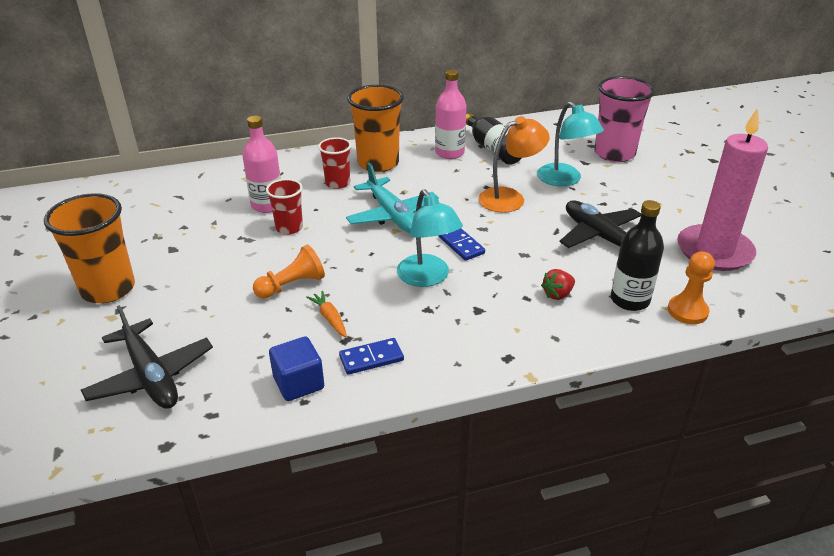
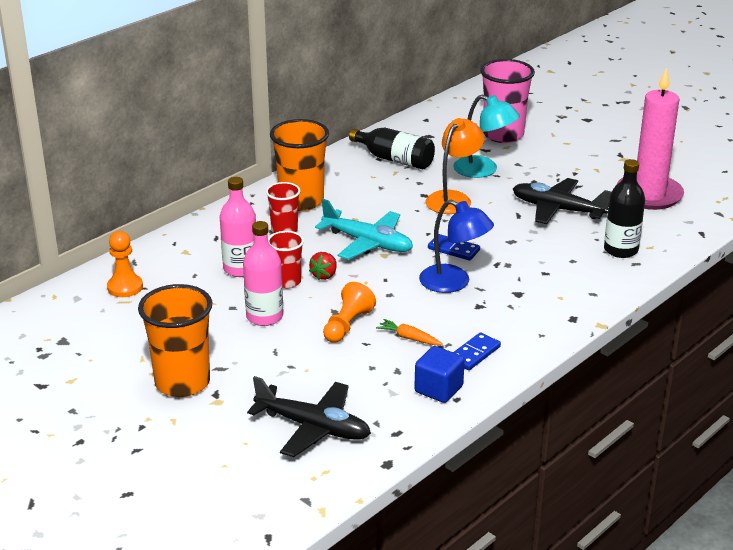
camera: 30 degrees left, 5 degrees down
turquoise lamp [397,189,463,287] -> blue lamp [419,200,494,293]
pink bottle [435,70,466,159] -> pink bottle moved to [243,221,283,326]
red strawberry [541,269,575,300] -> red strawberry moved to [309,252,337,280]
orange pawn [668,251,715,324] -> orange pawn moved to [107,231,143,297]

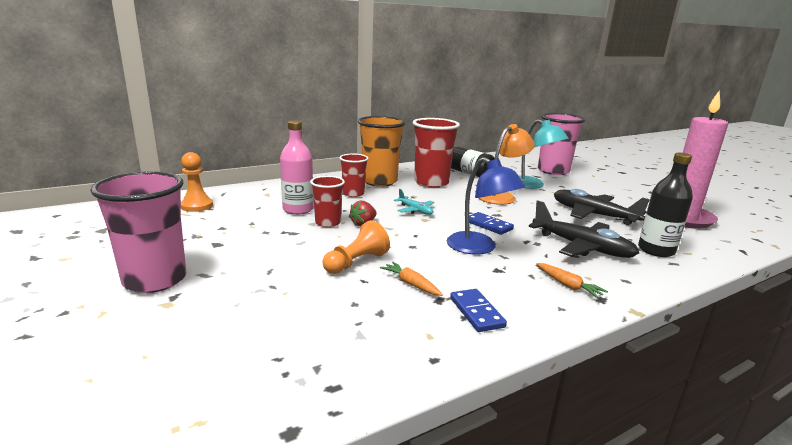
camera: 15 degrees right, 10 degrees down
orange cup [138,284,212,397] -> pink cup [90,171,186,293]
pink bottle [243,221,283,326] -> none
black plane [247,376,371,457] -> black plane moved to [529,200,639,258]
turquoise plane [315,199,413,260] -> turquoise plane [394,189,434,215], size x0.53
blue cube [414,346,465,403] -> none
blue domino [453,332,501,370] -> blue domino turned 75 degrees counterclockwise [450,289,507,332]
none -> red cup [412,118,460,188]
none -> orange carrot [536,263,608,298]

